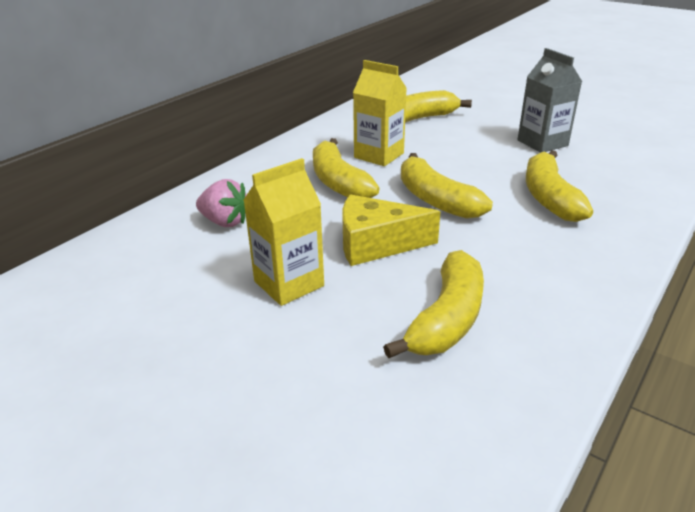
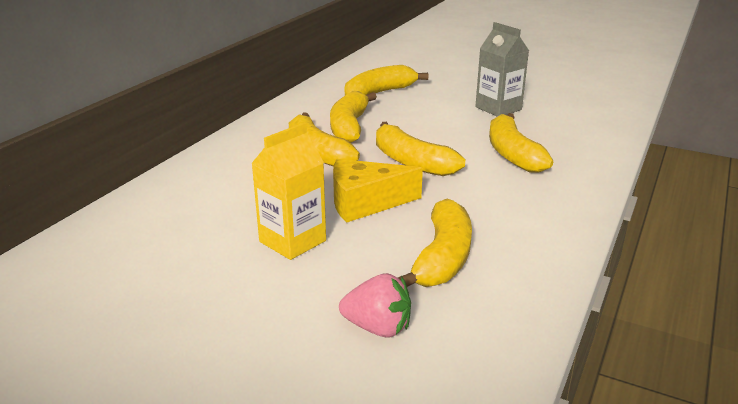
camera: 10 degrees left, 5 degrees down
pink strawberry [196,179,246,227] -> pink strawberry moved to [339,273,411,338]
yellow carton [353,60,407,166] -> yellow banana [330,91,377,143]

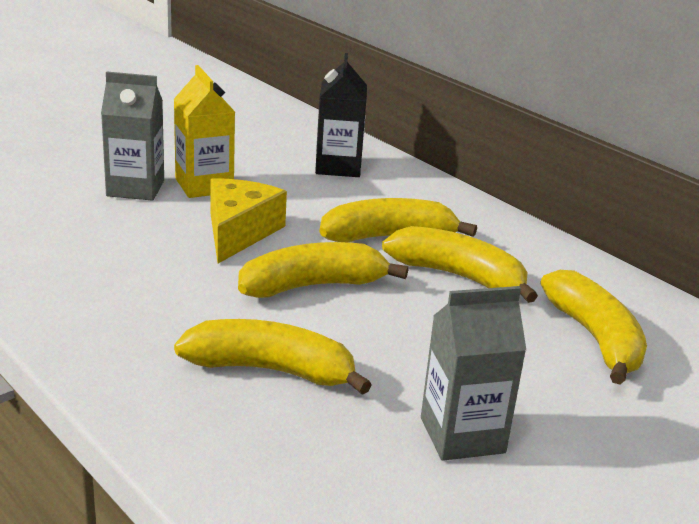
camera: 110 degrees right, 0 degrees up
pink strawberry [339,273,411,338] -> none
yellow banana [398,199,472,287] -> none
none -> grey carton [101,71,164,201]
none -> black carton [315,53,367,177]

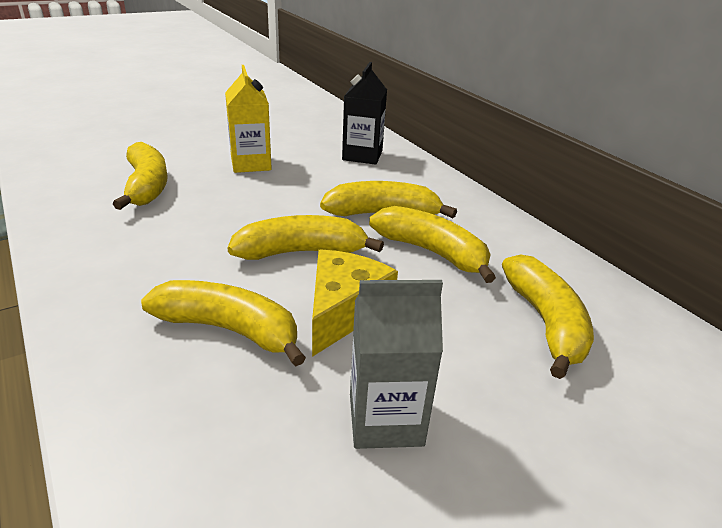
camera: 10 degrees right, 5 degrees up
grey carton [101,71,164,201] -> none
yellow cheese [211,178,287,263] -> yellow cheese moved to [312,249,398,357]
none -> yellow banana [113,142,168,210]

